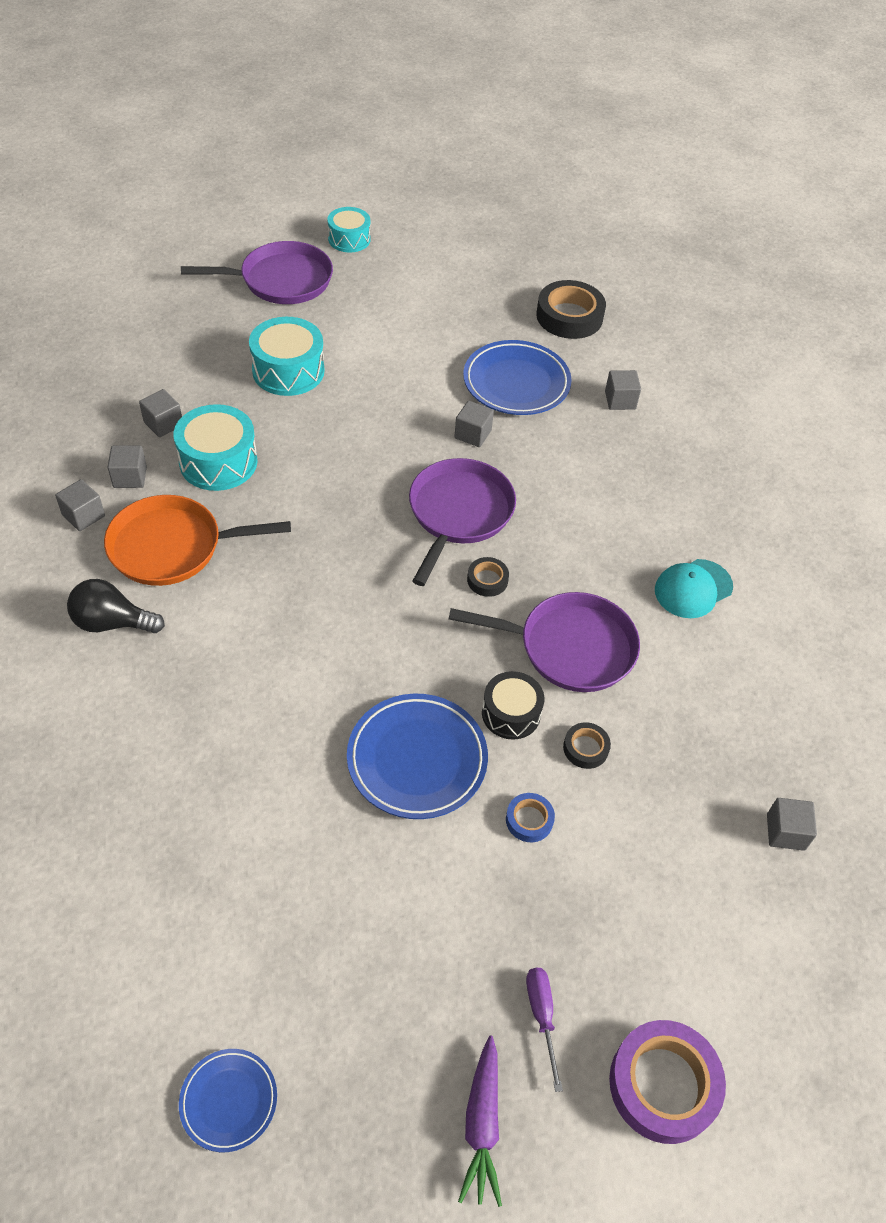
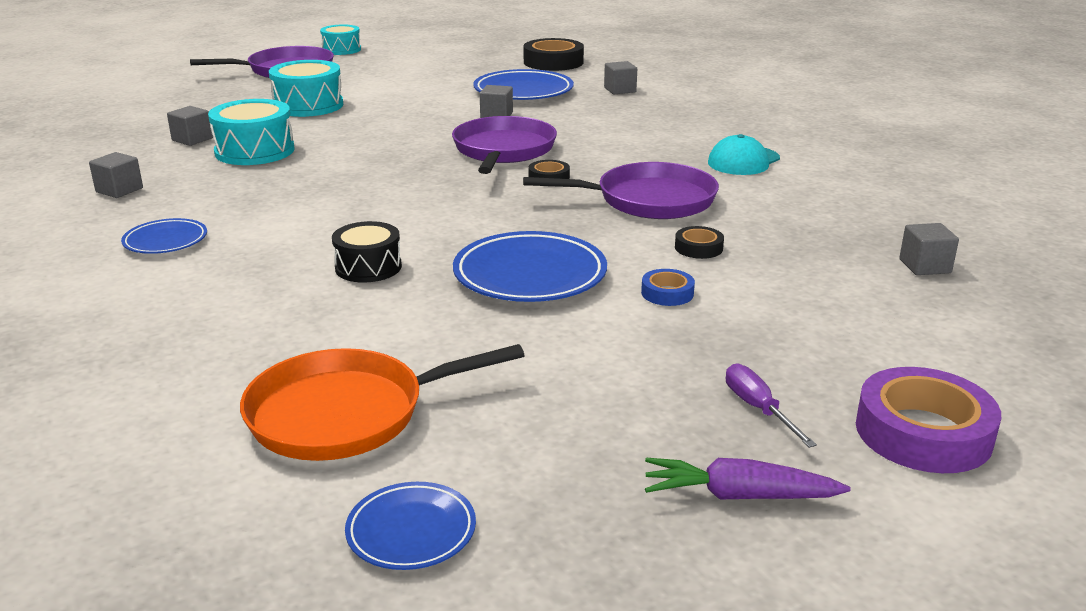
camera: 10 degrees left, 25 degrees down
black light bulb [67,579,165,633] -> blue plate [121,218,207,254]
orange pan [104,495,291,586] -> orange pan moved to [240,344,525,461]
grey cube [107,445,147,488] -> none
purple carrot [458,1035,502,1207] -> purple carrot turned 105 degrees clockwise [645,458,851,499]
black drum [482,671,544,739] -> black drum moved to [332,221,402,283]

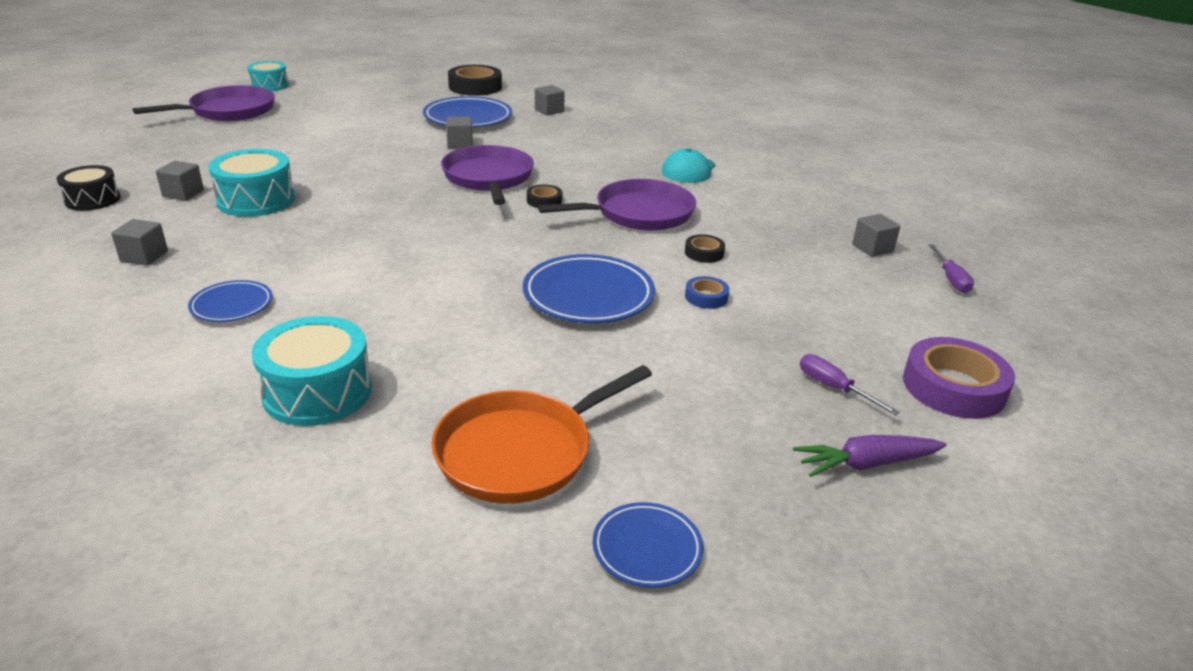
camera: 20 degrees left, 5 degrees up
turquoise drum [269,60,343,117] -> turquoise drum moved to [252,316,372,426]
black drum [332,221,402,283] -> black drum moved to [57,165,120,211]
none -> purple screwdriver [929,244,974,293]

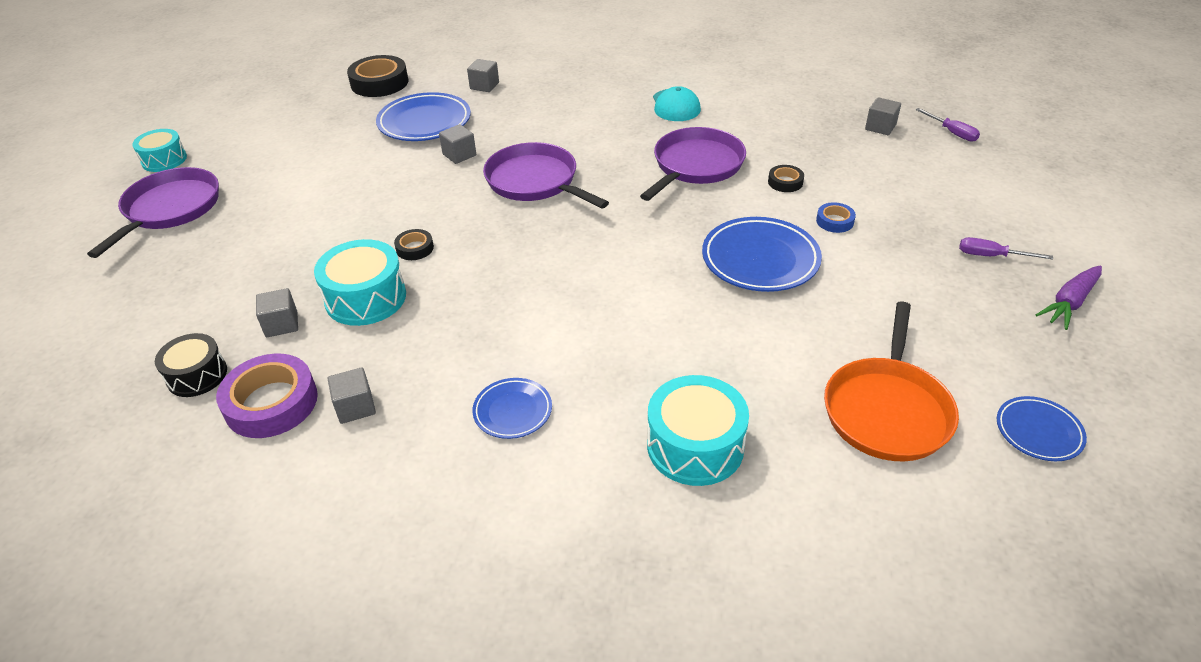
camera: 30 degrees left, 10 degrees up
black tape [527,185,562,208] -> black tape moved to [394,229,434,260]
purple tape [903,337,1015,419] -> purple tape moved to [216,354,318,438]

